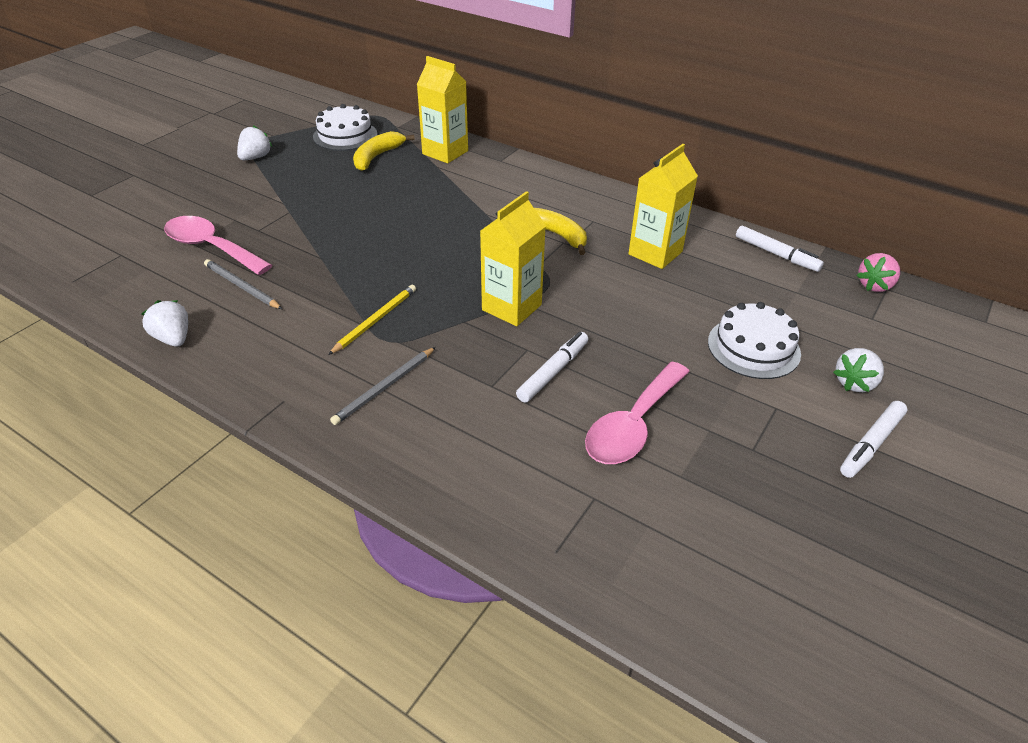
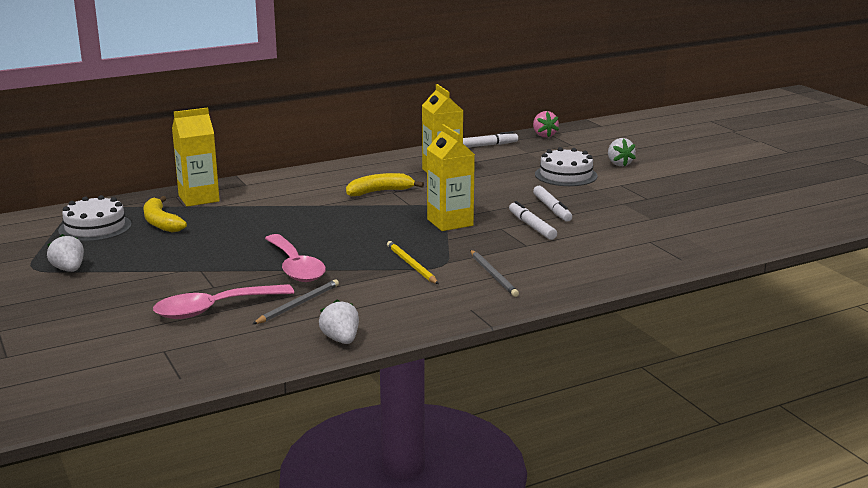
camera: 60 degrees left, 20 degrees down
white strawberry [141,300,188,347] -> white strawberry turned 75 degrees clockwise [319,299,359,344]
grey pencil [204,259,282,309] -> grey pencil turned 150 degrees clockwise [253,279,339,324]
pink spoon [585,362,690,464] -> pink spoon moved to [265,234,326,282]
white marker [840,401,907,478] -> white marker moved to [533,186,572,222]

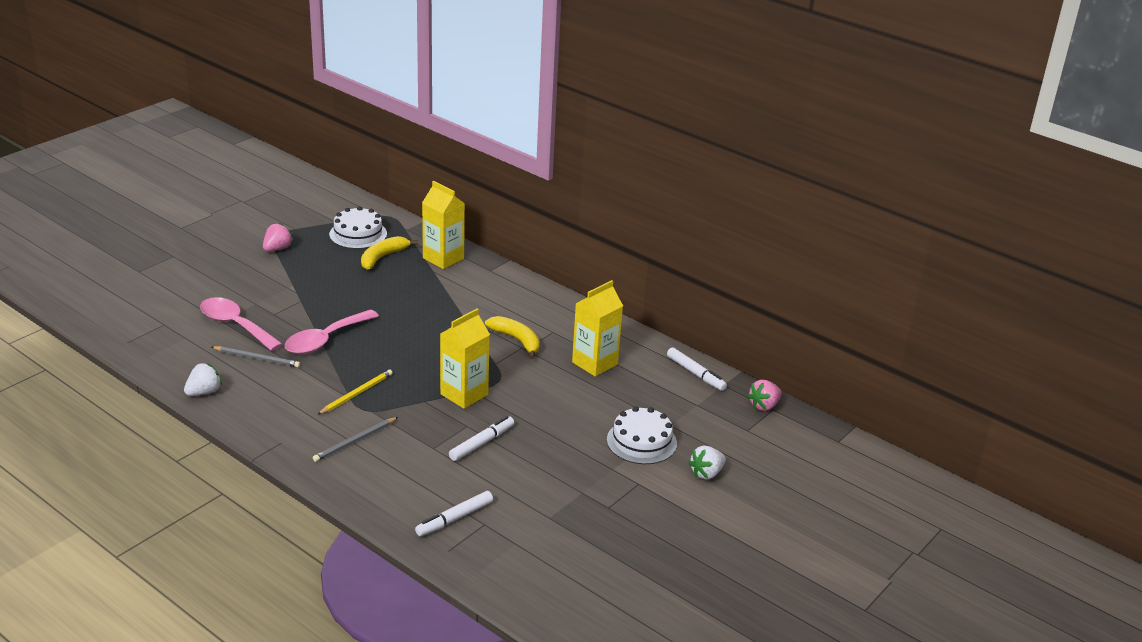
camera: 65 degrees right, 10 degrees up
white strawberry [47,234,84,272] -> pink strawberry [263,223,293,251]
white marker [533,186,572,222] -> white marker moved to [415,491,493,536]

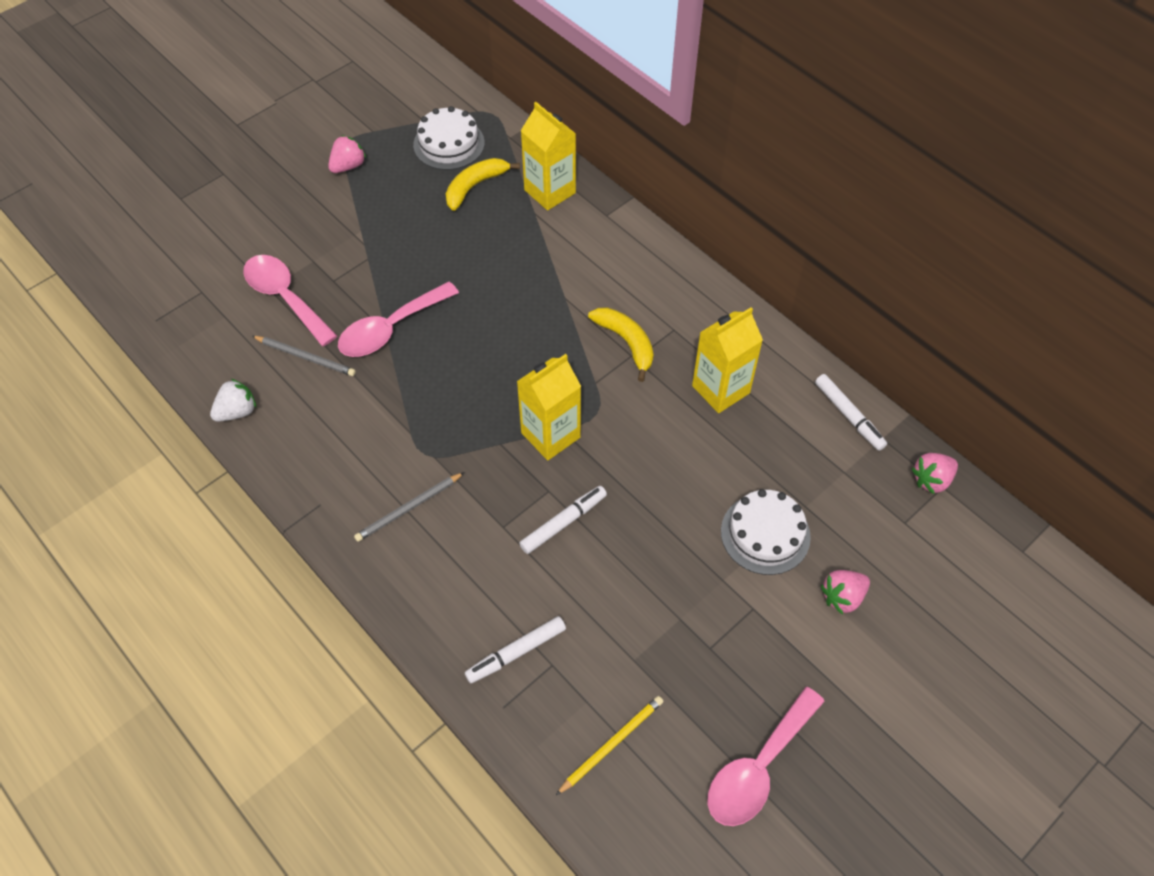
camera: 10 degrees right, 25 degrees up
yellow pencil [317,370,392,415] -> yellow pencil moved to [556,696,663,795]
white strawberry [689,446,726,479] -> pink strawberry [821,570,870,615]
none -> pink spoon [708,687,825,826]

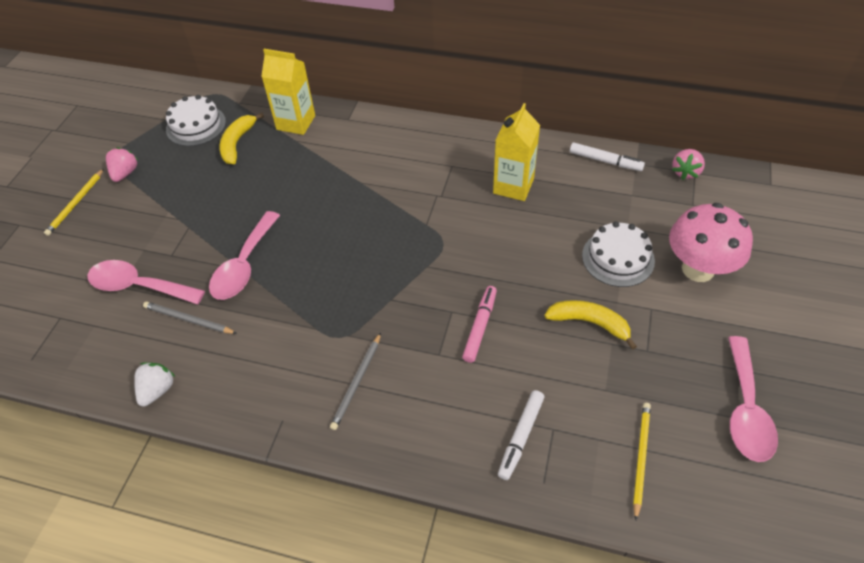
camera: 30 degrees left, 5 degrees down
grey pencil [252,336,356,376] -> grey pencil turned 150 degrees counterclockwise [143,302,237,334]
yellow carton [517,354,581,460] -> none
white marker [519,486,607,554] -> pink marker [462,286,497,363]
yellow banana [588,307,654,382] -> yellow banana moved to [545,300,637,350]
pink strawberry [821,570,870,615] -> pink mushroom [669,203,753,282]
none -> yellow pencil [44,169,104,236]

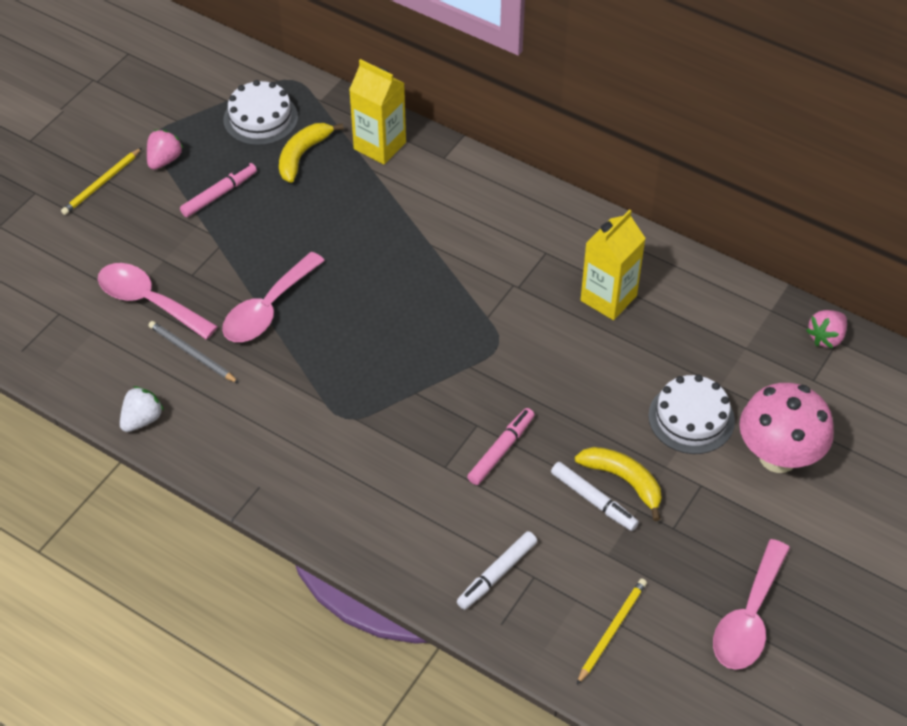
camera: 15 degrees right, 0 degrees up
grey pencil [330,333,381,430] -> none
white marker [570,142,645,171] -> white marker moved to [551,462,639,531]
none -> pink marker [180,163,257,217]

